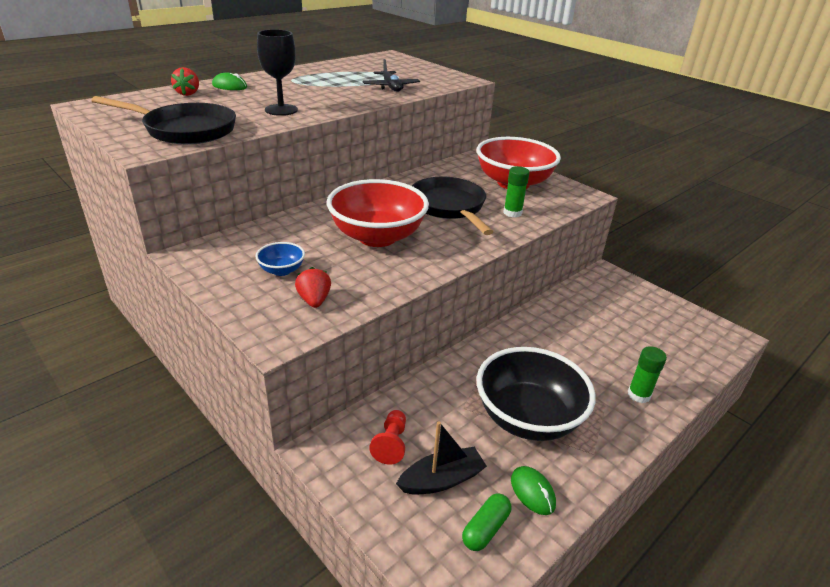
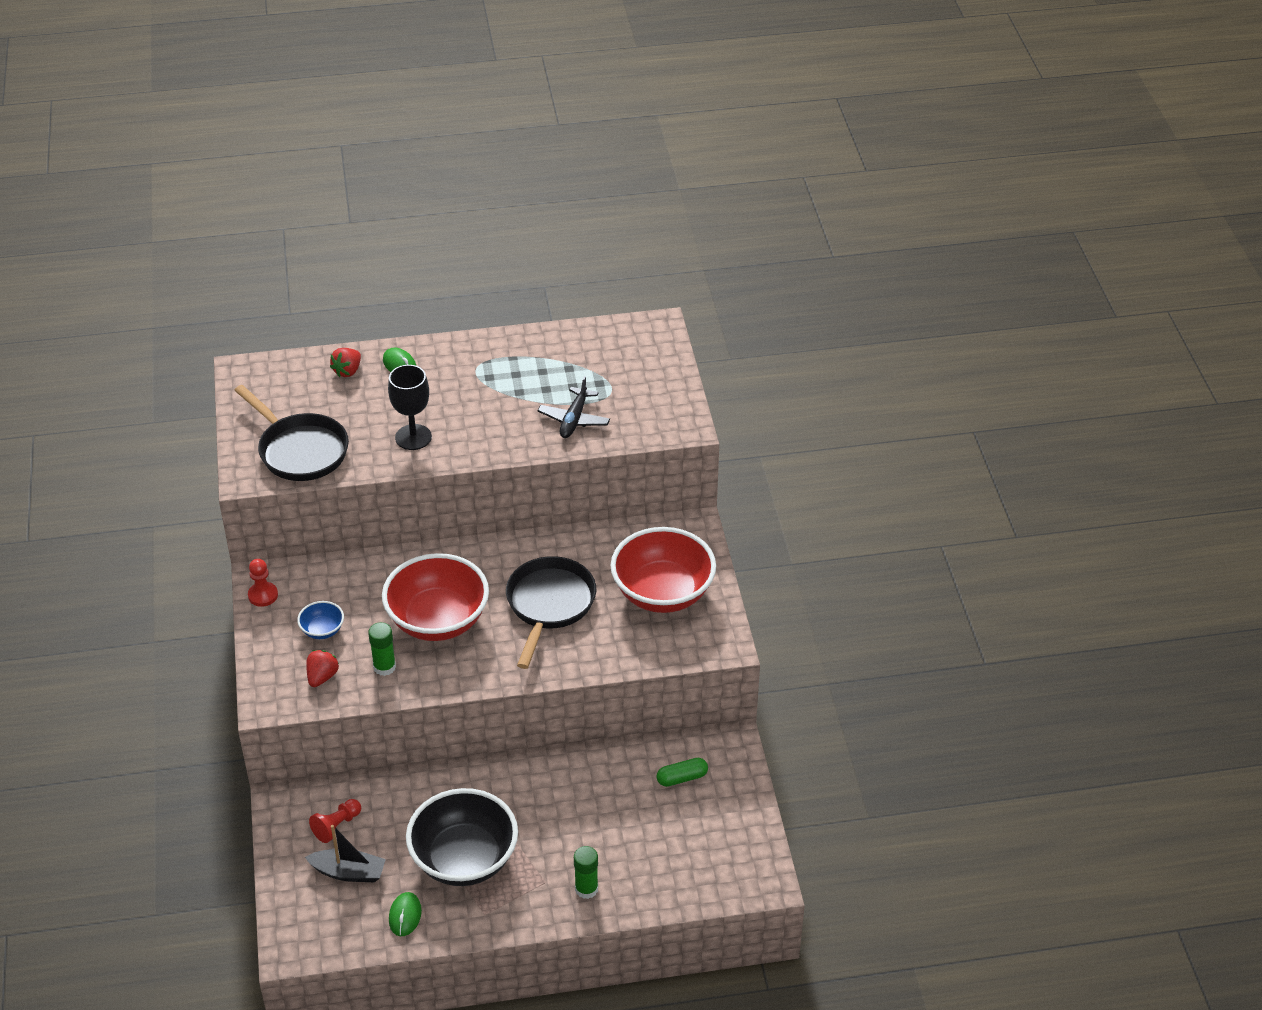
camera: 35 degrees right, 10 degrees up
green capsule [462,493,511,551] -> green capsule moved to [656,758,708,787]
green glue stick [503,166,529,217] -> green glue stick moved to [368,622,396,676]
none -> red pawn [248,559,278,607]

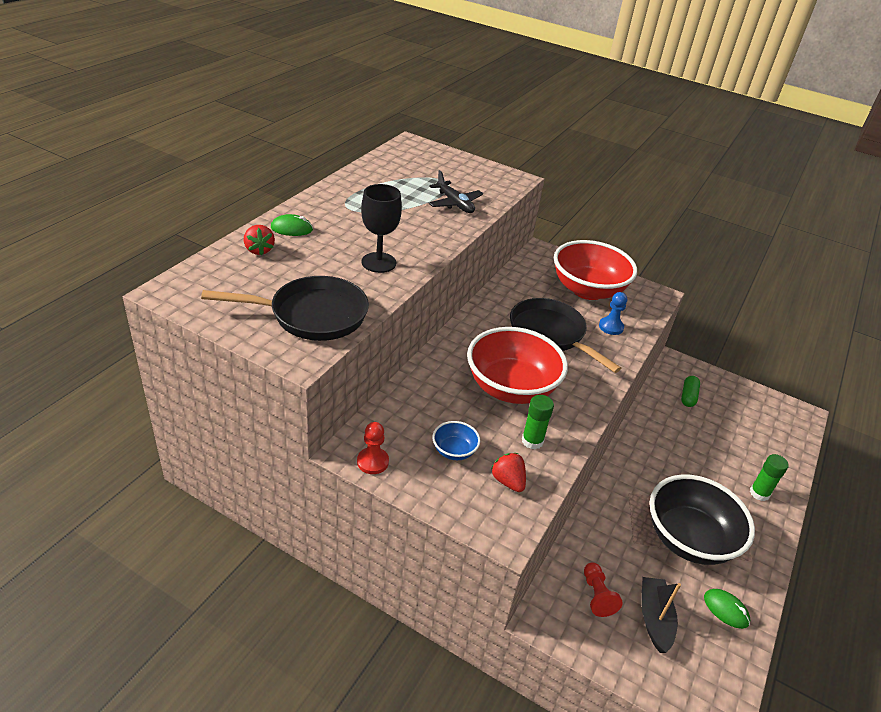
camera: 55 degrees left, 5 degrees down
black boat [305,825,386,882] -> black boat turned 45 degrees counterclockwise [641,577,681,653]
none -> blue pawn [599,292,627,335]

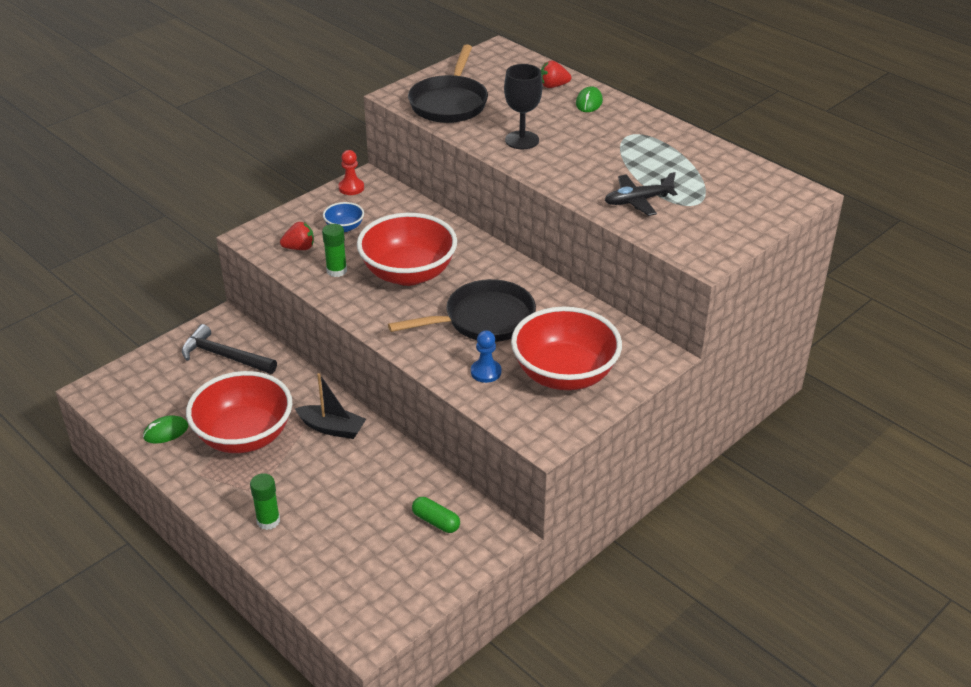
camera: 110 degrees right, 0 degrees up
red pawn [584,562,623,617] -> black hammer [182,324,277,374]
black boat [641,577,681,653] -> black boat moved to [294,373,366,439]
black bowl [650,474,755,565] -> red bowl [186,371,292,453]

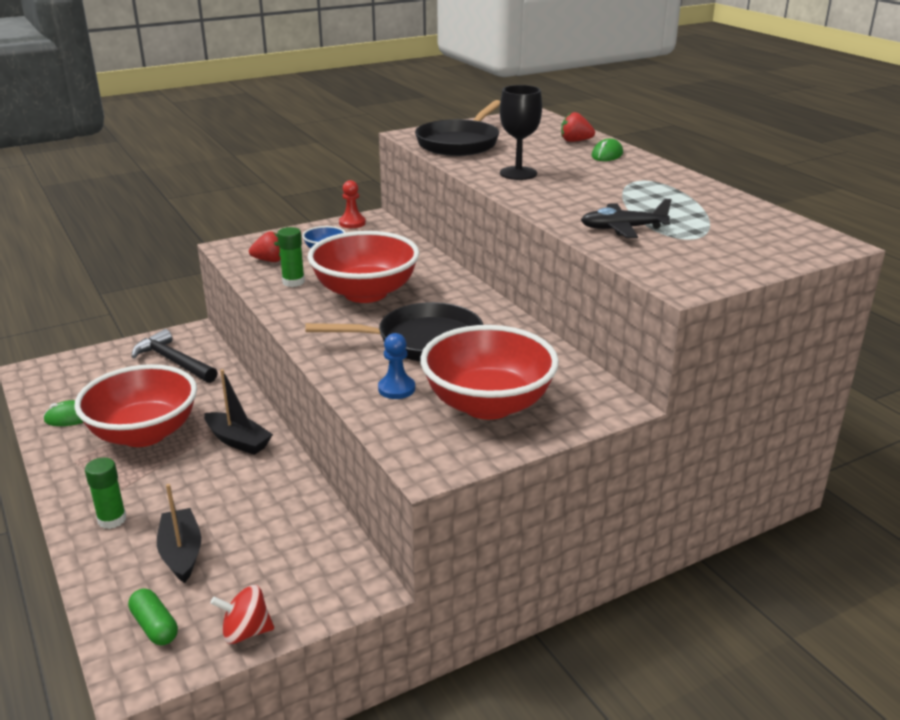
camera: 15 degrees right, 10 degrees down
green capsule [412,497,460,533] -> green capsule moved to [128,588,178,645]
none -> black boat [157,484,201,583]
none -> red spinning top [211,585,274,644]

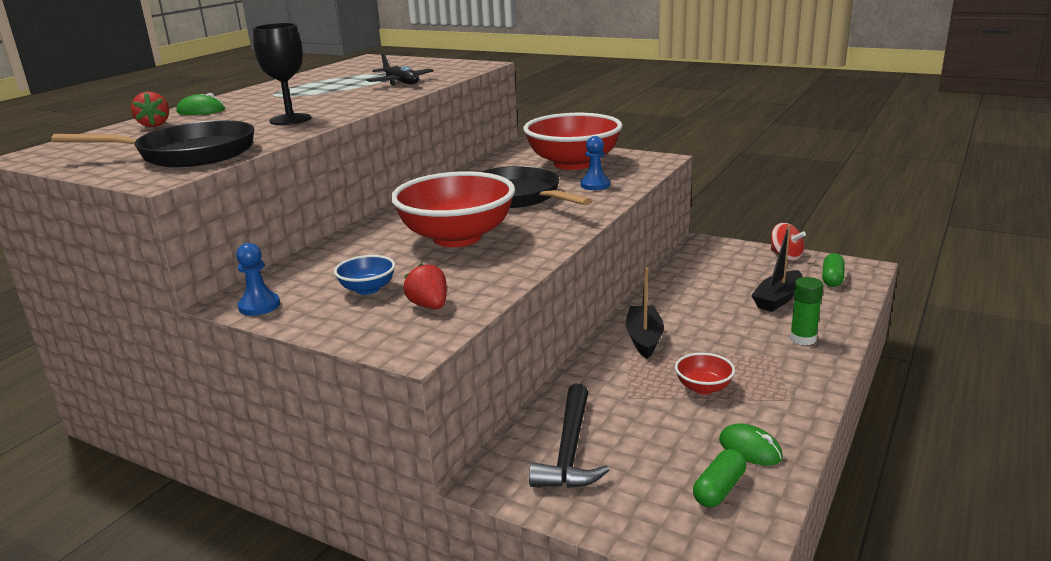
camera: 120 degrees left, 5 degrees down
red bowl [74,364,197,447] -> red bowl [675,353,735,394], size x0.44
green glue stick [277,227,305,287] -> none
red pawn [339,180,366,228] -> blue pawn [236,243,280,316]
none -> green capsule [693,449,746,507]

